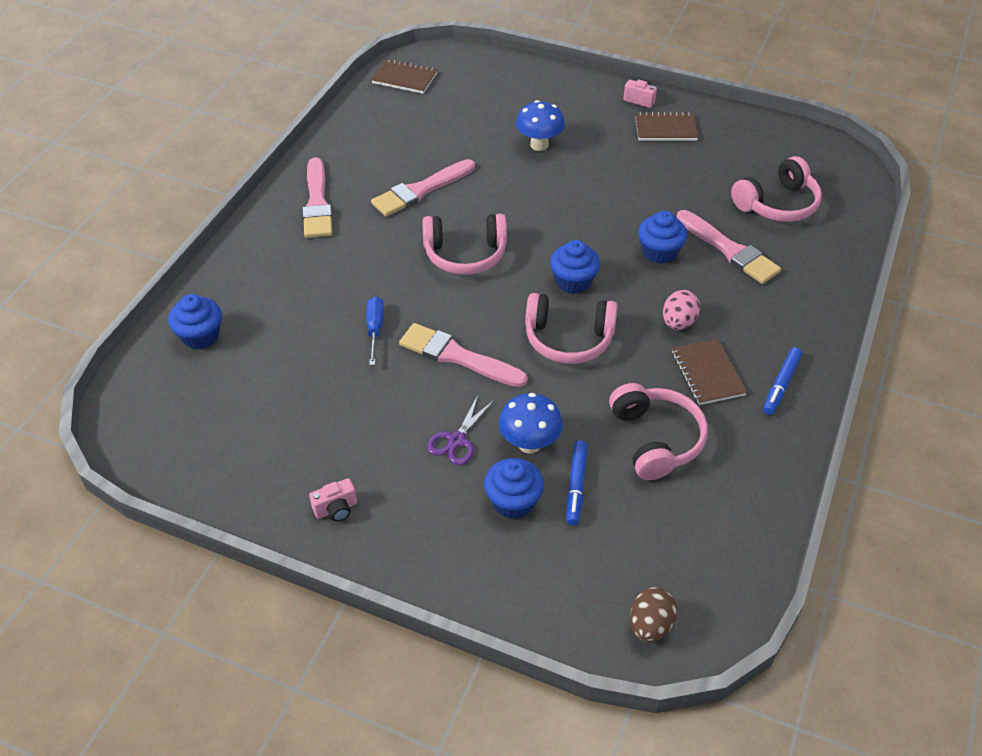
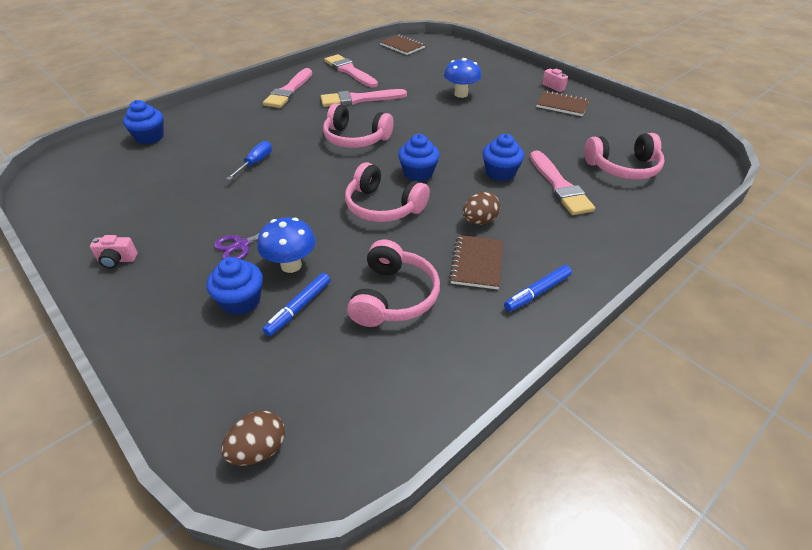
camera: 25 degrees right, 5 degrees down
pink brush [399,323,528,387] -> pink brush moved to [324,54,378,88]
pink egg [663,290,700,330] -> brown egg [463,192,500,225]

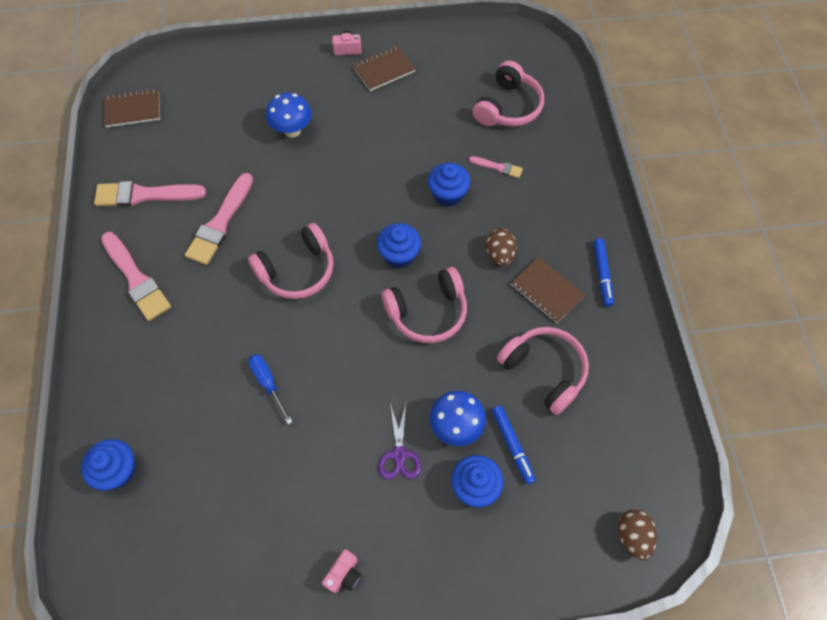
camera: 55 degrees left, 20 degrees up
pink brush [530,151,595,215] -> pink brush [469,156,523,178], size x0.51

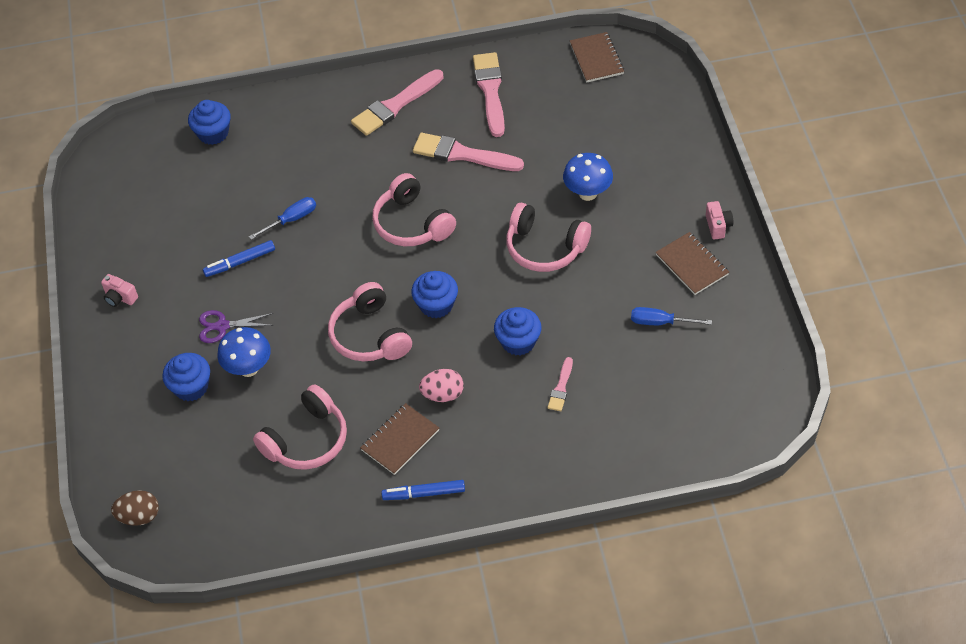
camera: 90 degrees right, 10 degrees down
pink headphones [473,61,544,126] -> pink headphones moved to [506,203,591,272]
brown egg [486,228,517,266] -> pink egg [419,369,464,402]
blue marker [492,406,536,485] -> blue marker moved to [203,240,275,277]
none -> blue screwdriver [631,307,712,325]

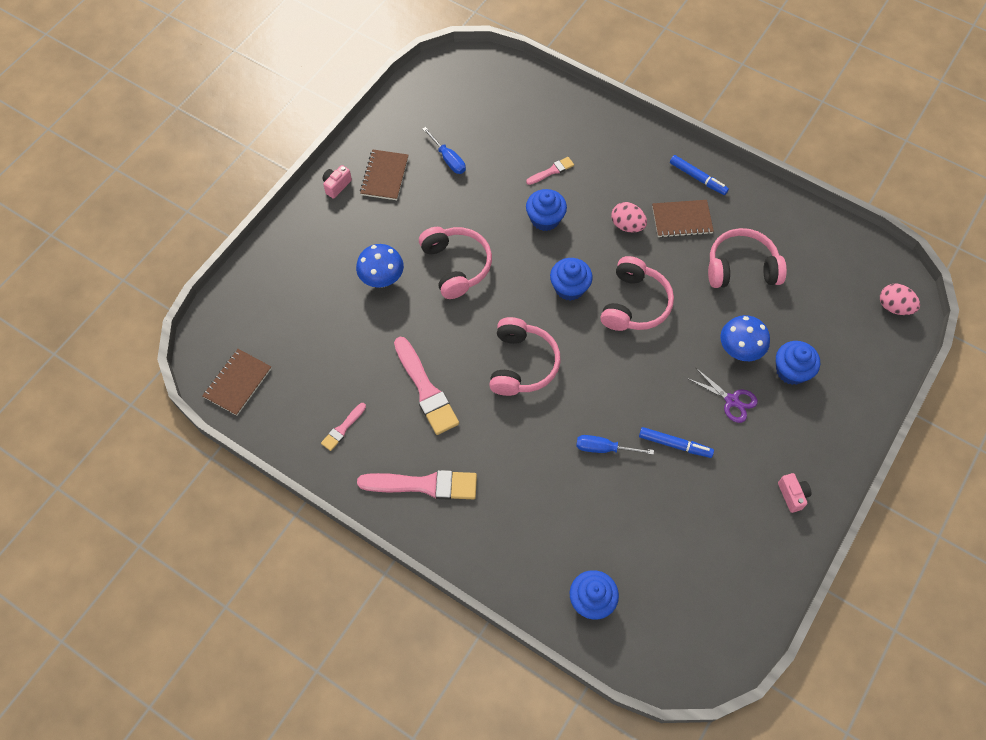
camera: 140 degrees left, 10 degrees up
brown egg [111,490,159,526] -> pink egg [880,284,920,315]
pink brush [473,52,505,137] -> pink brush [321,403,366,451], size x0.51

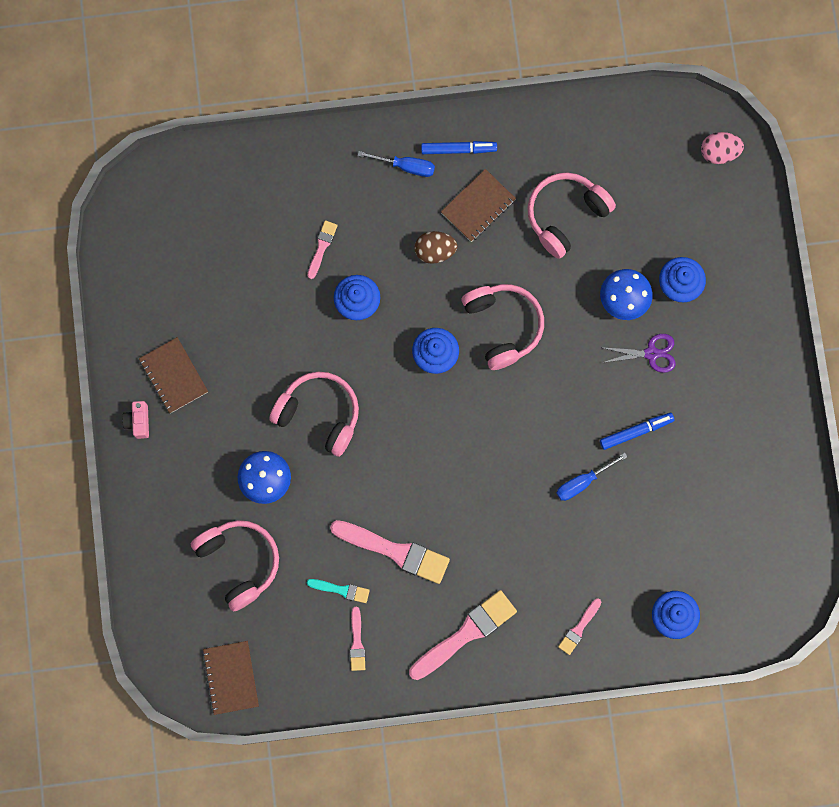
camera: 40 degrees left, 15 degrees up
blue screwdriver [423,127,466,174] -> blue screwdriver moved to [358,151,435,177]
pink headphones [489,317,561,396] -> pink headphones moved to [191,520,279,611]
pink egg [611,202,647,232] -> brown egg [415,231,457,264]
pink camera [778,473,812,513] -> none
none -> turquoise brush [307,579,370,603]
none -> pink brush [558,598,601,655]

